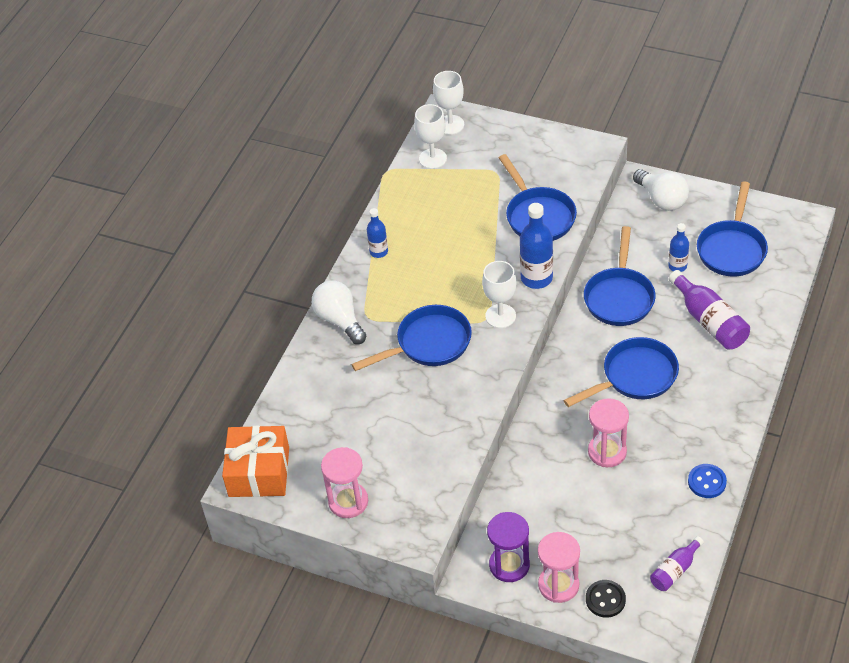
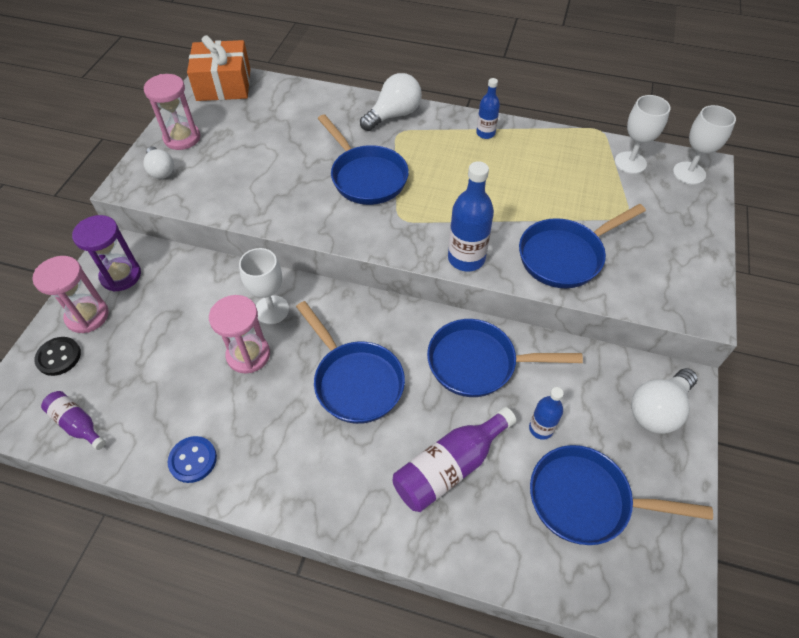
camera: 80 degrees right, 5 degrees up
white goblet [482,261,516,328] -> white goblet moved to [239,248,289,324]
none -> white light bulb [143,147,174,179]

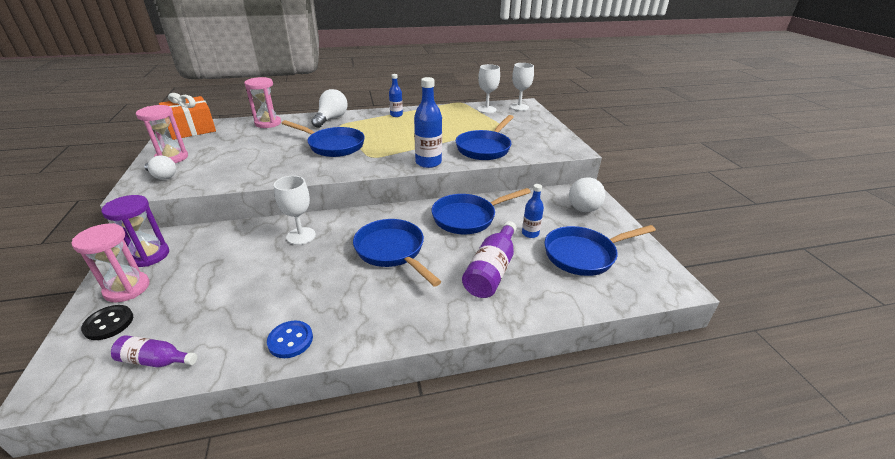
camera: 30 degrees left, 20 degrees down
pink hourglass [209,295,270,373] -> pink hourglass moved to [244,77,281,128]
blue pan [296,301,405,424] -> blue pan turned 150 degrees counterclockwise [353,219,442,287]

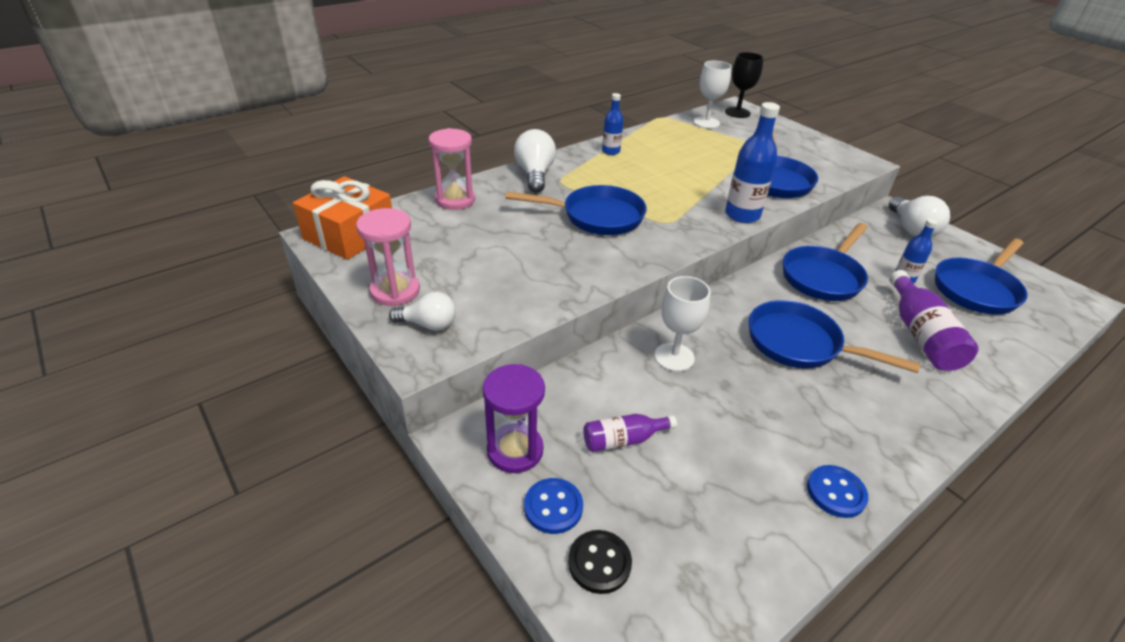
camera: 25 degrees left, 5 degrees up
pink hourglass [71,223,150,302] -> blue button [524,478,583,534]
purple bottle [111,335,197,367] -> purple bottle moved to [584,414,677,452]
white goblet [510,63,534,111] -> black goblet [725,52,764,118]

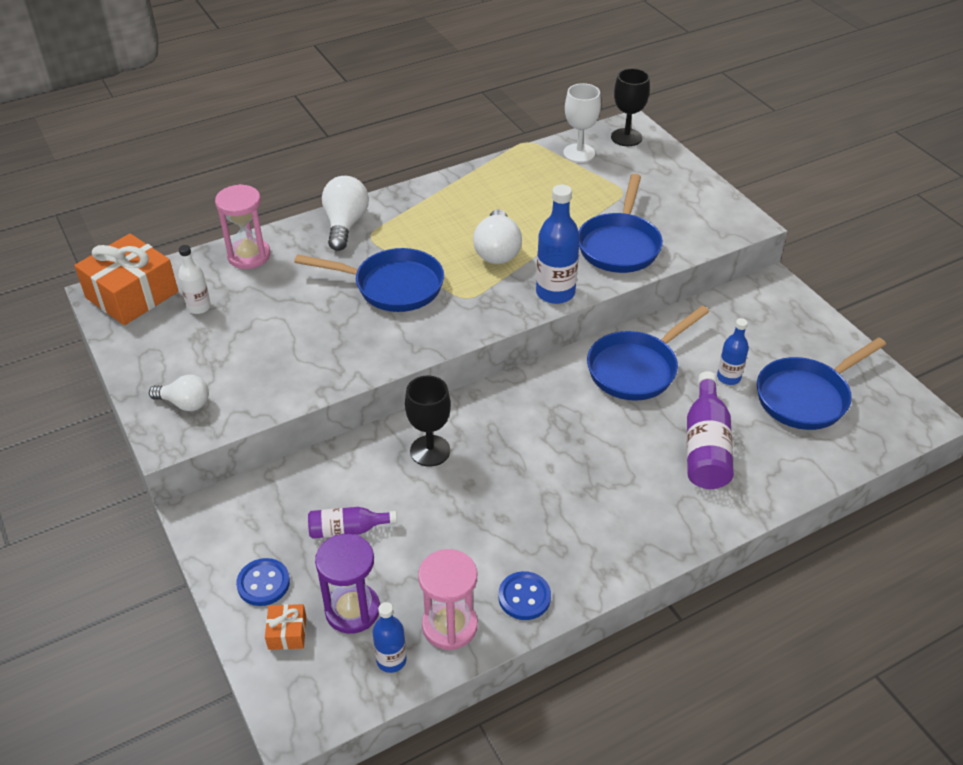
camera: 10 degrees right, 5 degrees up
pink hourglass [356,208,420,306] -> pink hourglass moved to [418,549,478,650]
purple hourglass [483,364,545,473] -> purple hourglass moved to [315,534,380,634]
black button [568,530,632,594] -> orange gift [265,604,306,650]
blue bottle [602,93,623,155] -> blue bottle moved to [373,602,407,673]
white goblet [654,276,710,372] -> black goblet [405,375,451,467]
blue pan [749,300,921,373] -> none
white light bulb [889,196,950,237] -> white light bulb moved to [473,209,522,264]
none -> white bottle [178,245,211,314]

